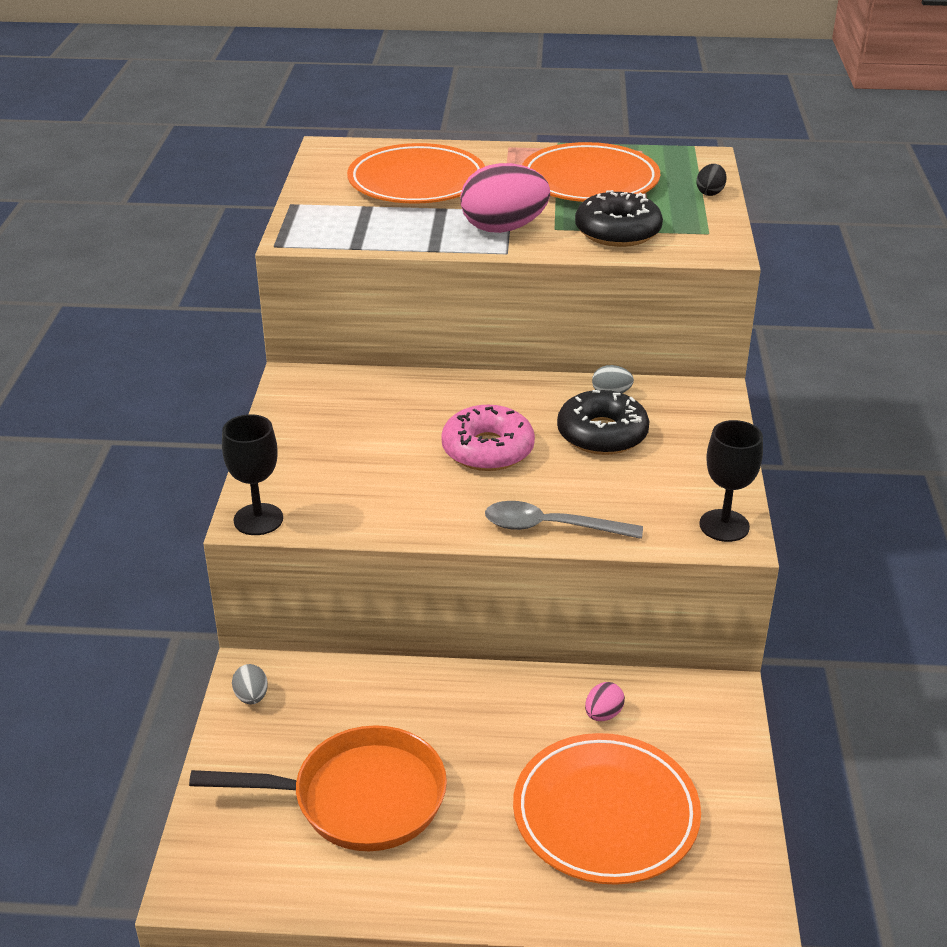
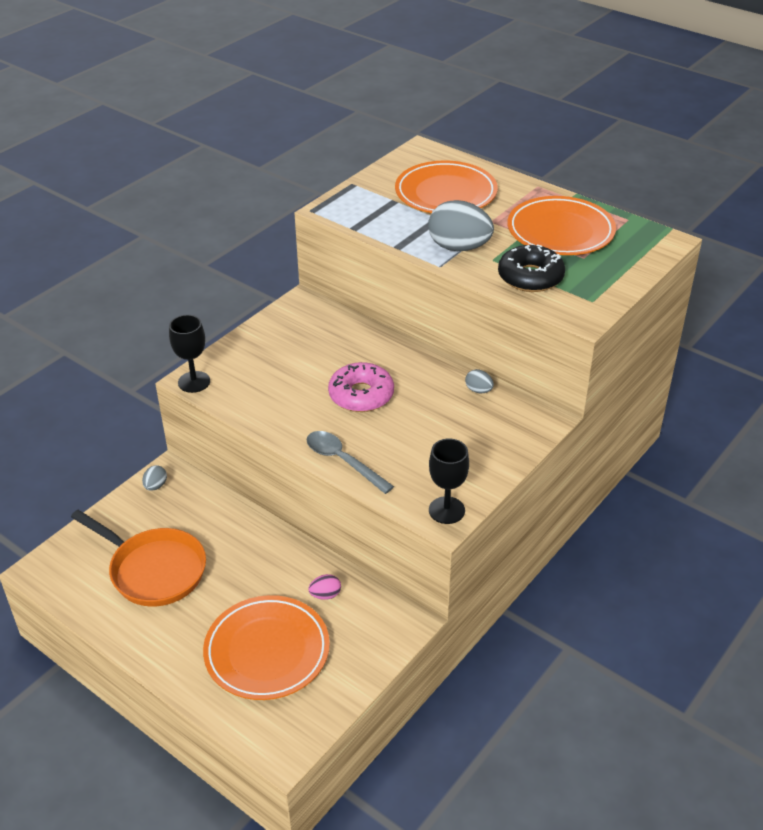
camera: 35 degrees right, 5 degrees up
pink egg [460,163,550,233] -> grey egg [428,200,494,251]
black donut [557,390,649,455] -> none
black egg [696,164,727,196] -> none

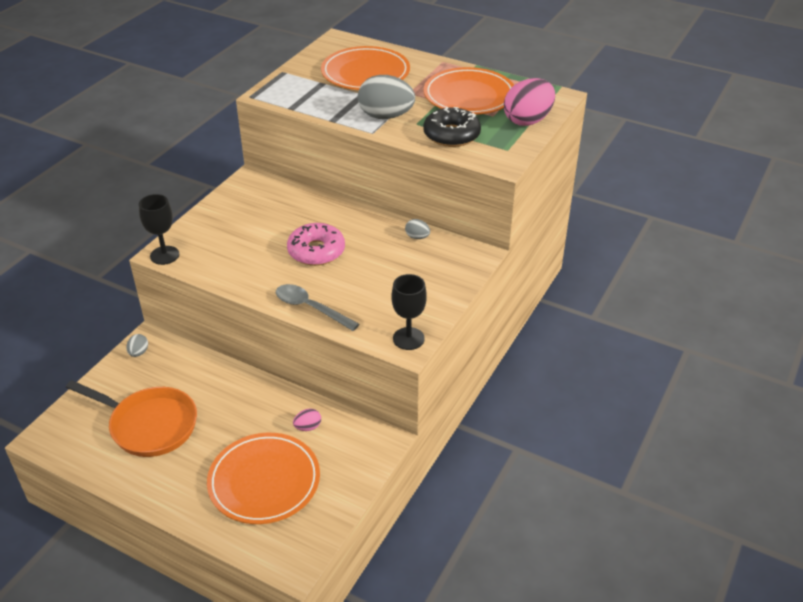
camera: 10 degrees left, 0 degrees up
none -> pink egg [504,78,555,126]

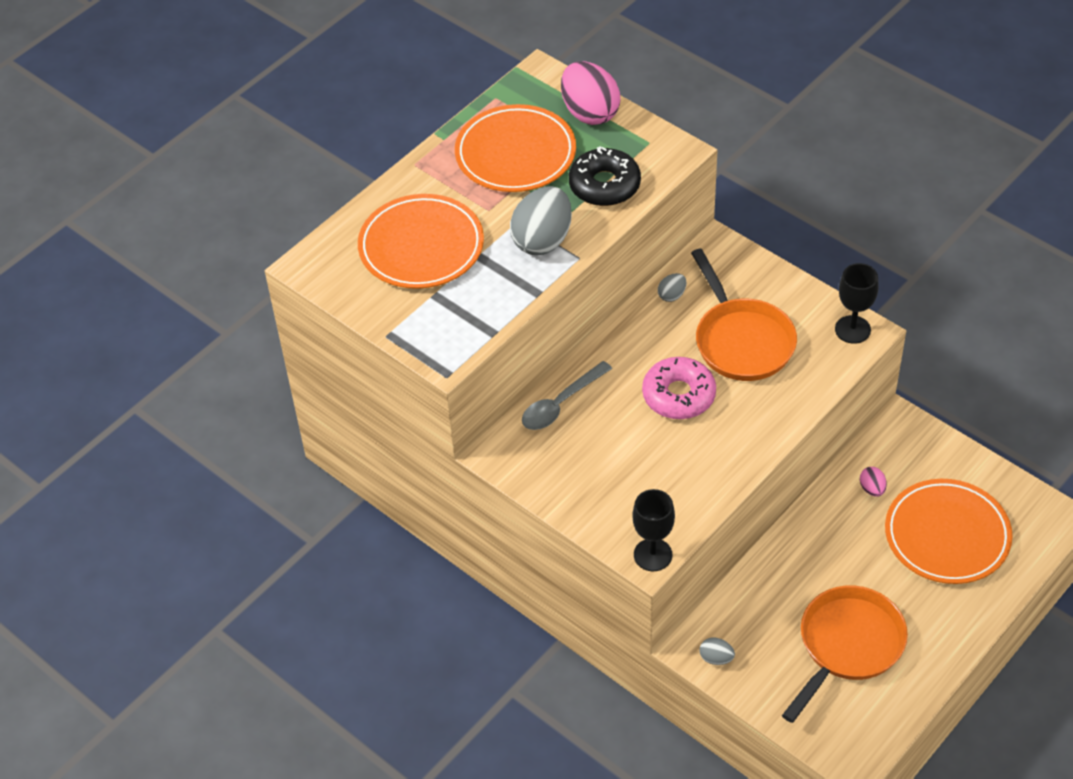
camera: 75 degrees left, 10 degrees up
grey spoon [276,284,359,331] -> grey spoon moved to [522,361,612,430]
none -> orange pan [691,249,797,381]

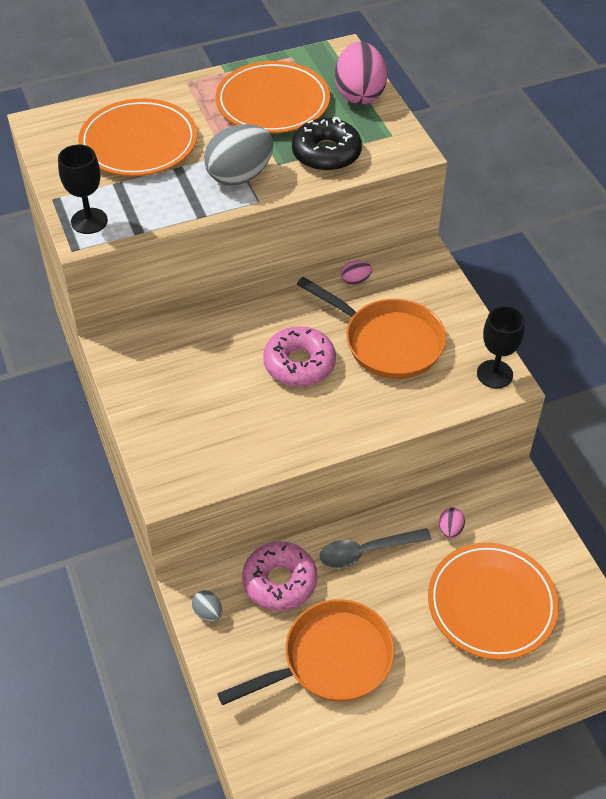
camera: 25 degrees right, 0 degrees up
grey spoon [522,361,612,430] -> grey spoon moved to [320,528,432,568]
black goblet [632,489,675,571] -> black goblet moved to [58,145,108,234]
grey egg [658,273,686,302] -> pink egg [341,260,372,285]
orange pan [691,249,797,381] -> orange pan turned 60 degrees counterclockwise [297,277,446,379]
none -> pink donut [242,541,317,611]

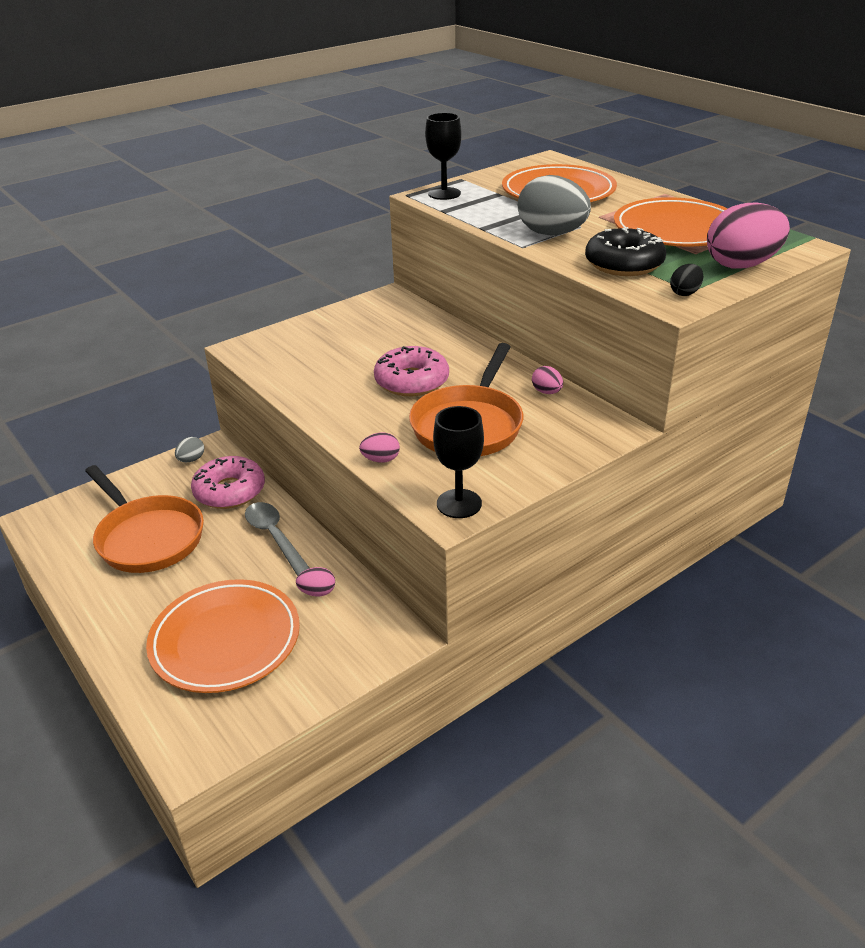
camera: 75 degrees right, 15 degrees down
none -> pink egg [359,433,400,463]
none -> black egg [670,264,703,296]

